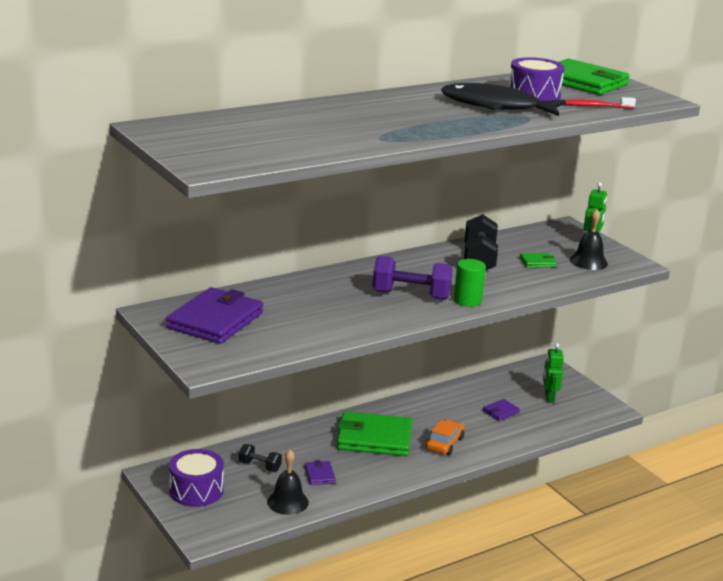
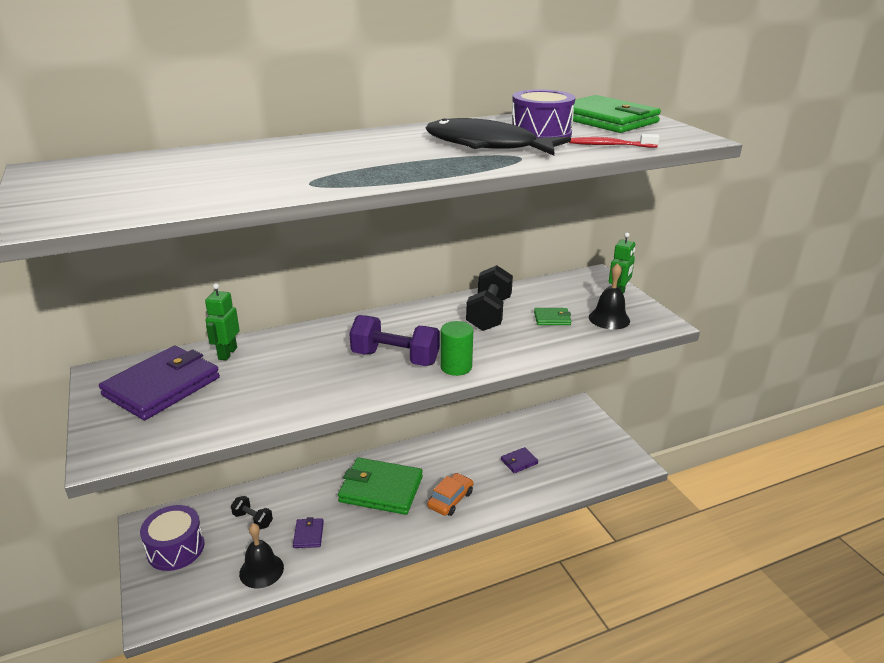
camera: 10 degrees right, 5 degrees up
green robot [543,343,564,403] -> green robot moved to [205,283,240,360]

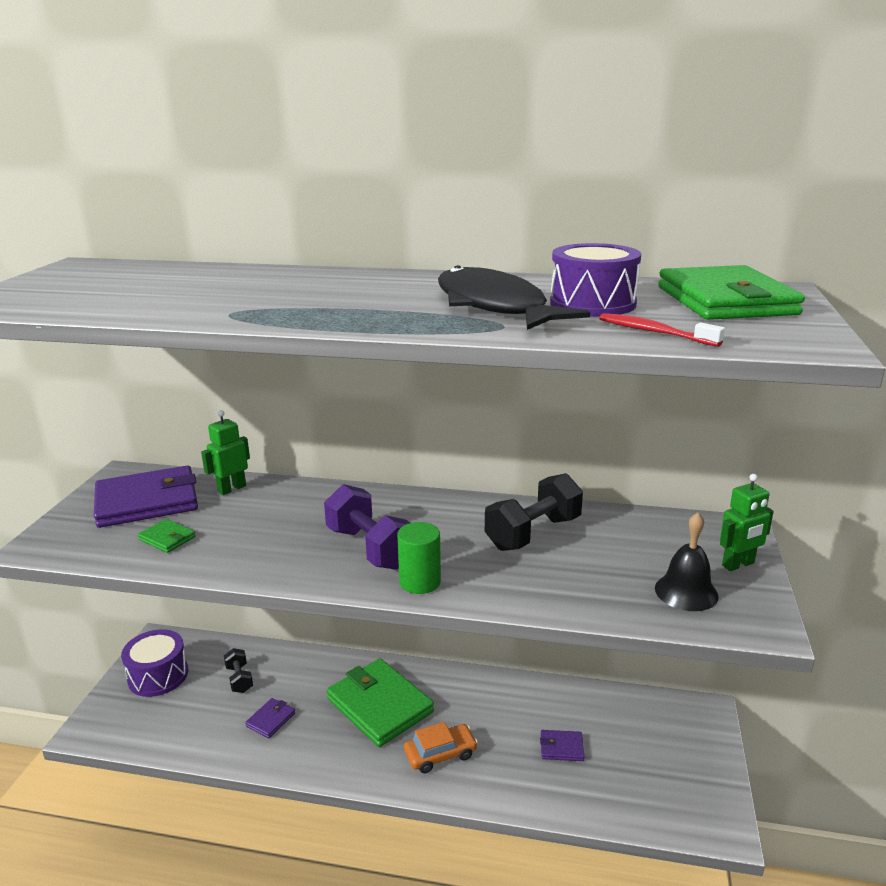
camera: 35 degrees right, 5 degrees down
black bell [239,523,284,588] -> none
green wallet [534,308,571,325] -> green wallet moved to [138,519,196,553]

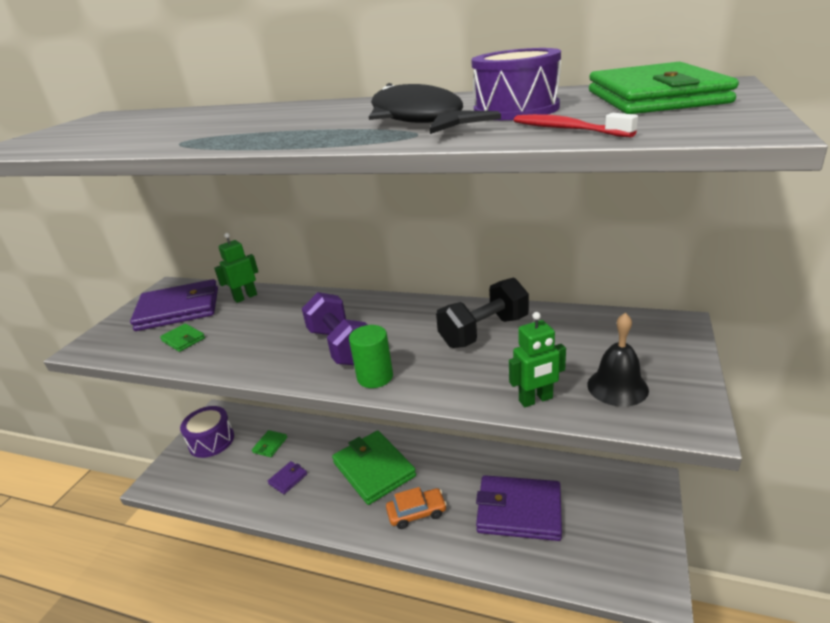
camera: 10 degrees right, 5 degrees up
black dumbbell [224,648,253,693] -> green wallet [252,430,287,457]
purple wallet [540,730,584,761] -> purple wallet [476,475,562,541], size x2.26
green robot [720,474,774,571] -> green robot moved to [509,312,566,407]

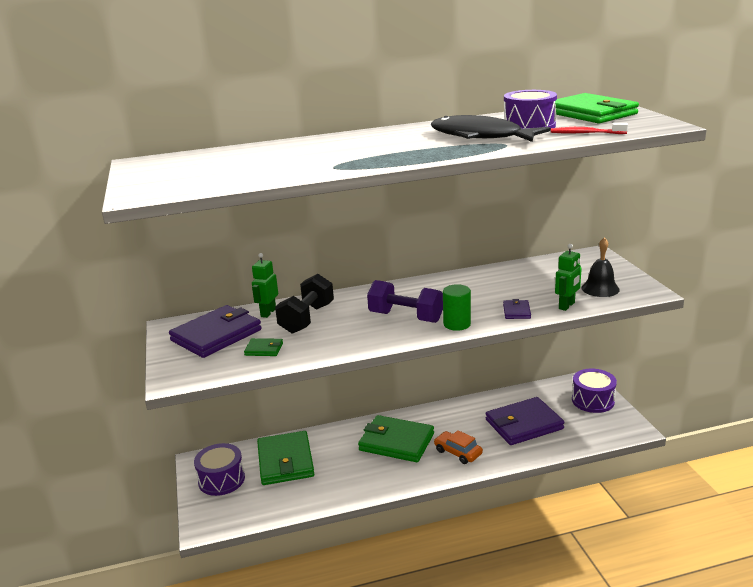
camera: 35 degrees left, 5 degrees down
green wallet [252,430,287,457] -> green wallet [257,431,314,485], size x2.26
purple wallet [267,461,307,494] -> purple wallet moved to [503,299,531,319]
orange car [386,487,447,529] -> orange car turned 90 degrees counterclockwise [434,430,483,464]
black dumbbell [436,278,529,348] -> black dumbbell moved to [275,274,334,334]
none -> purple drum [572,369,617,413]

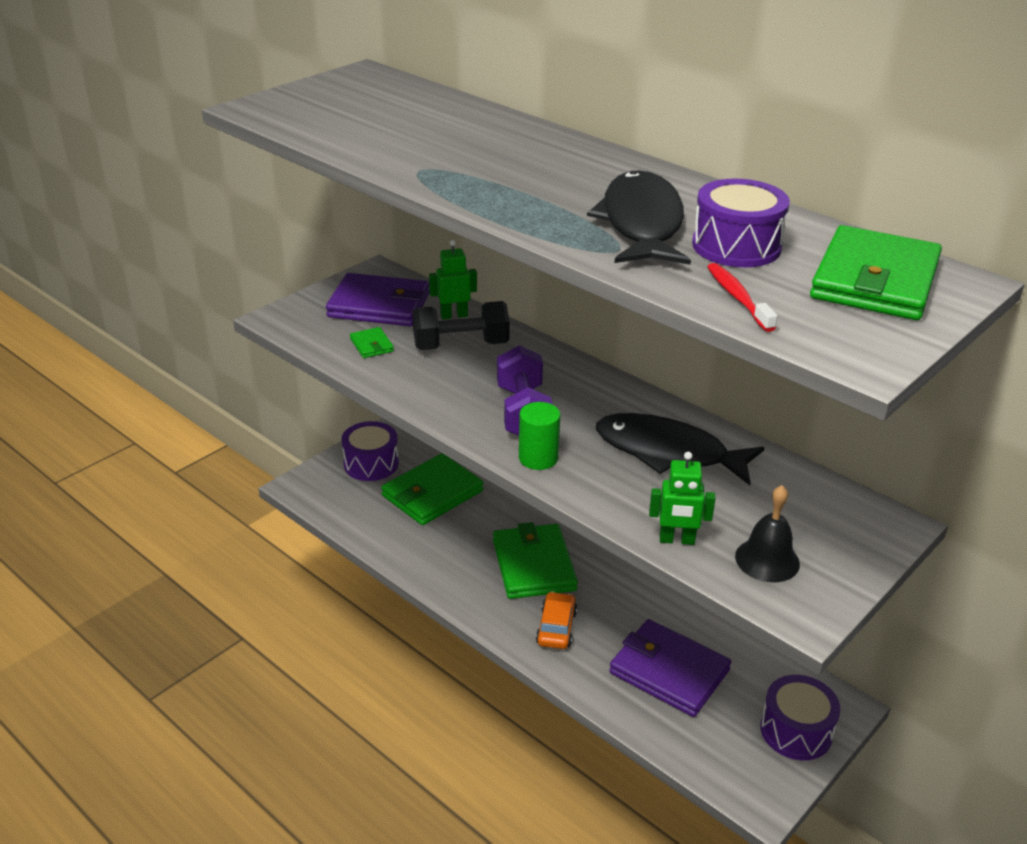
camera: 55 degrees right, 10 degrees up
purple wallet [503,299,531,319] -> none
none -> black fish [596,413,765,485]

